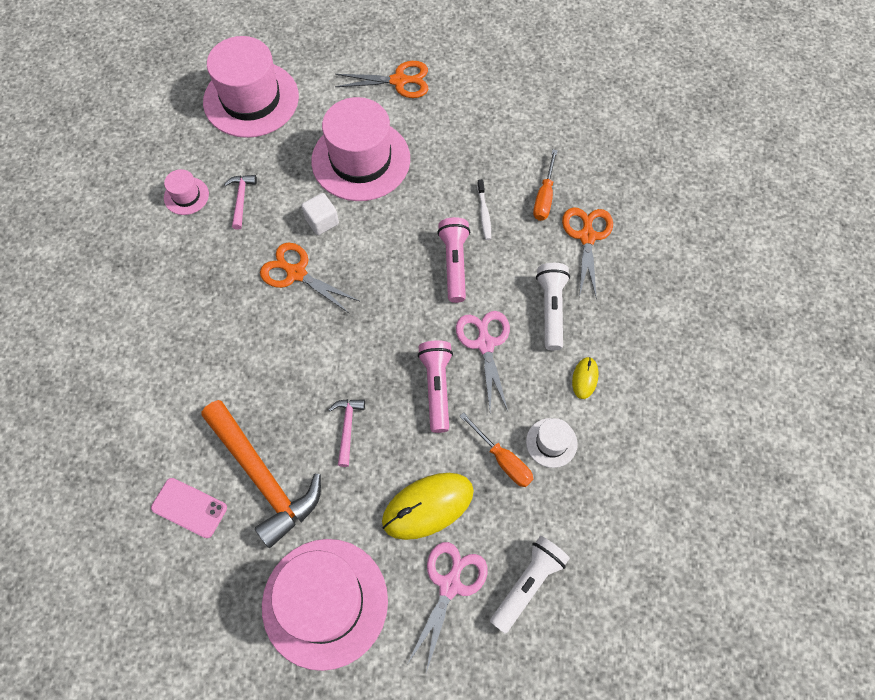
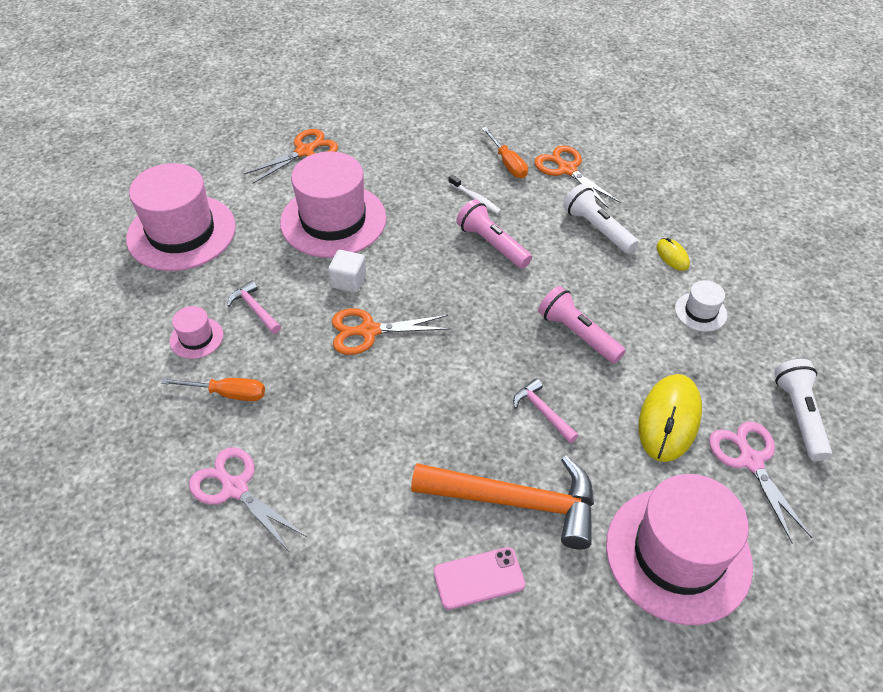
camera: 40 degrees left, 15 degrees down
pink scissors [456,311,510,411] -> pink scissors moved to [189,447,307,551]
orange screwdriver [460,412,533,487] -> orange screwdriver moved to [161,378,265,401]

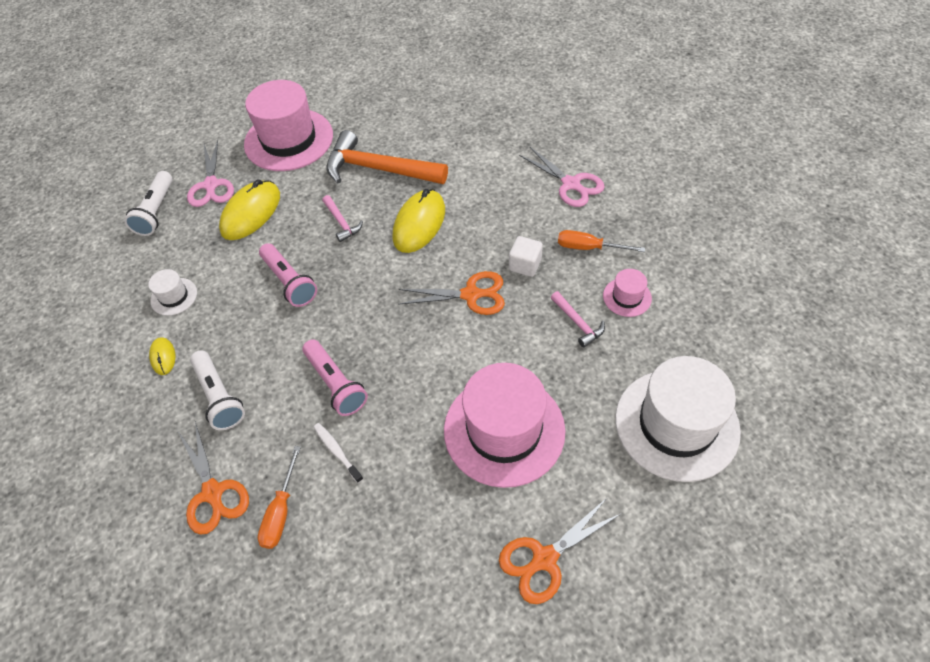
camera: 170 degrees left, 5 degrees up
pink hat [126,163,236,271] -> white hat [615,356,741,482]
white cube [328,250,366,293] -> white cube moved to [509,236,543,277]
pink phone [434,547,525,610] -> none
orange screwdriver [482,127,528,178] -> orange screwdriver turned 150 degrees counterclockwise [258,446,301,549]
none -> yellow mouse [393,189,445,253]

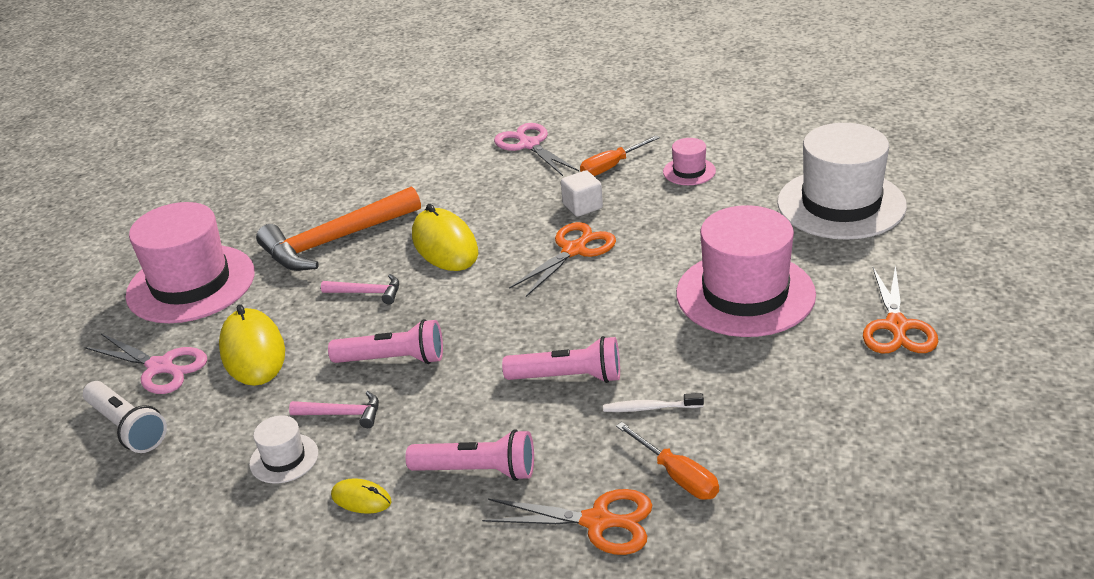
camera: 50 degrees left, 20 degrees down
white flashlight [190,351,245,430] -> pink flashlight [405,429,534,481]
pink scissors [519,147,605,207] -> pink scissors turned 120 degrees counterclockwise [494,123,579,176]
pink hammer [551,291,605,348] -> pink hammer moved to [289,391,379,428]

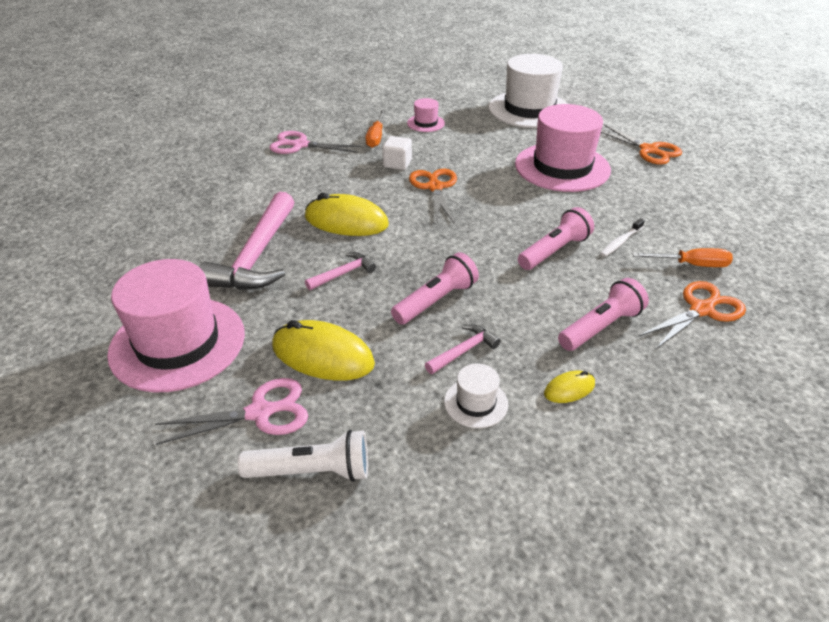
camera: 50 degrees left, 5 degrees up
orange hammer [256,186,421,271] -> pink hammer [199,192,294,290]

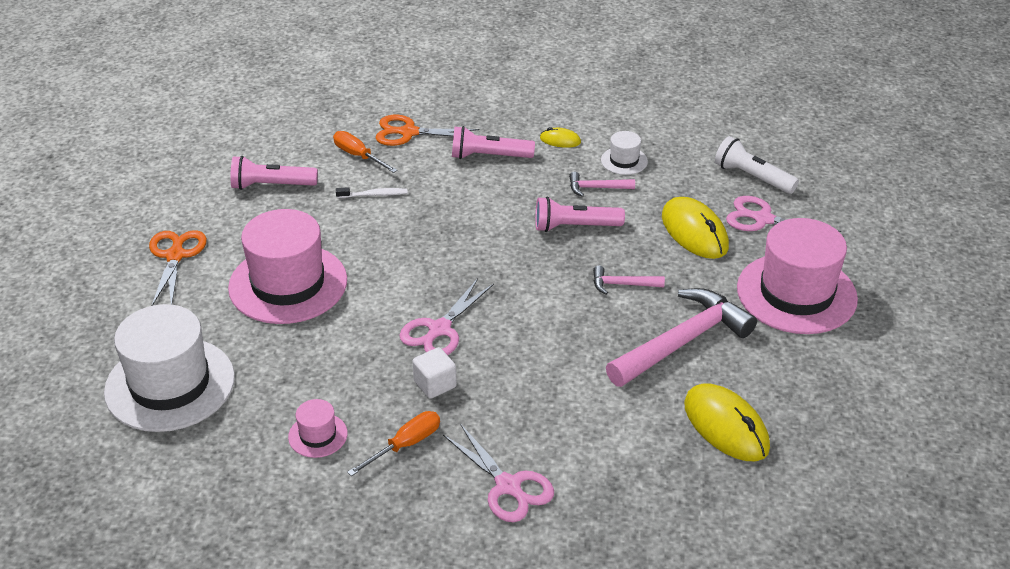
camera: 140 degrees left, 0 degrees up
yellow mouse [305,193,389,236] -> yellow mouse moved to [684,383,770,461]
orange scissors [409,169,457,223] -> pink scissors [400,278,494,355]
pink flashlight [518,207,594,270] -> pink flashlight moved to [231,156,318,190]

